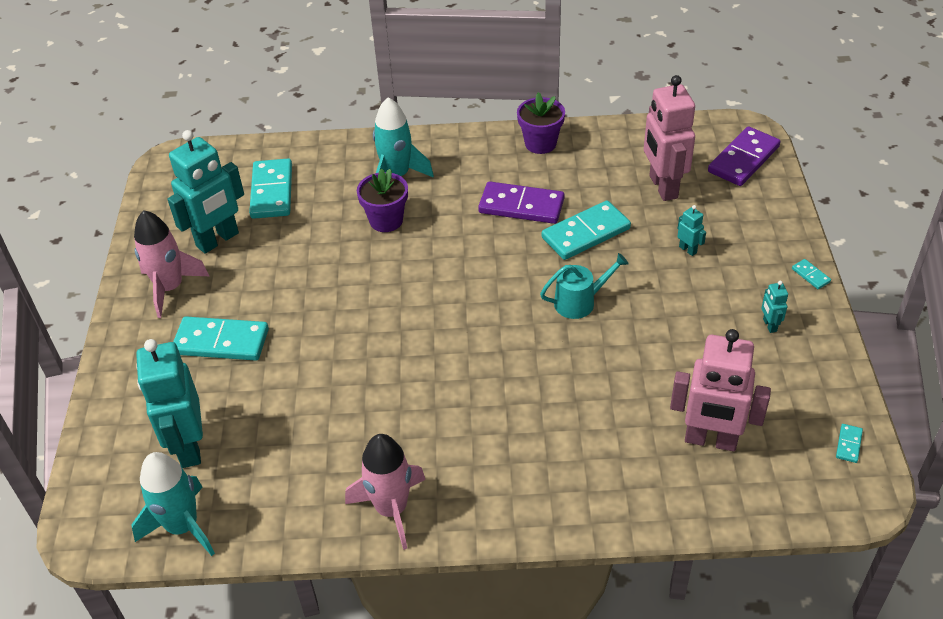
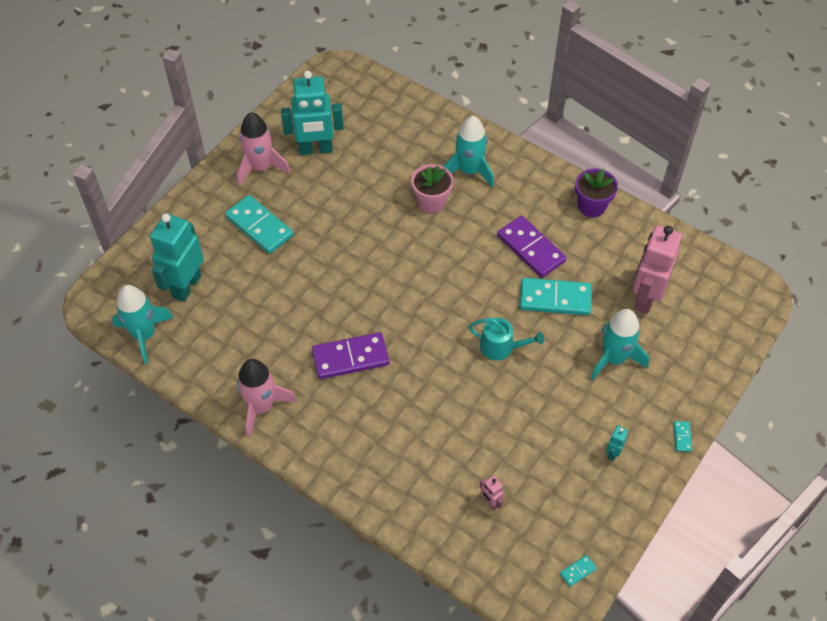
camera: 35 degrees right, 10 degrees up
turquoise domino [249,158,292,219] -> none
purple flower pot [357,168,408,232] -> pink flower pot [411,164,453,213]
pink robot [670,329,771,452] -> pink robot [480,475,504,510], size x0.42
turquoise robot [677,205,706,256] -> turquoise rocket [590,309,649,380]
purple domino [708,126,780,186] -> purple domino moved to [312,332,389,379]

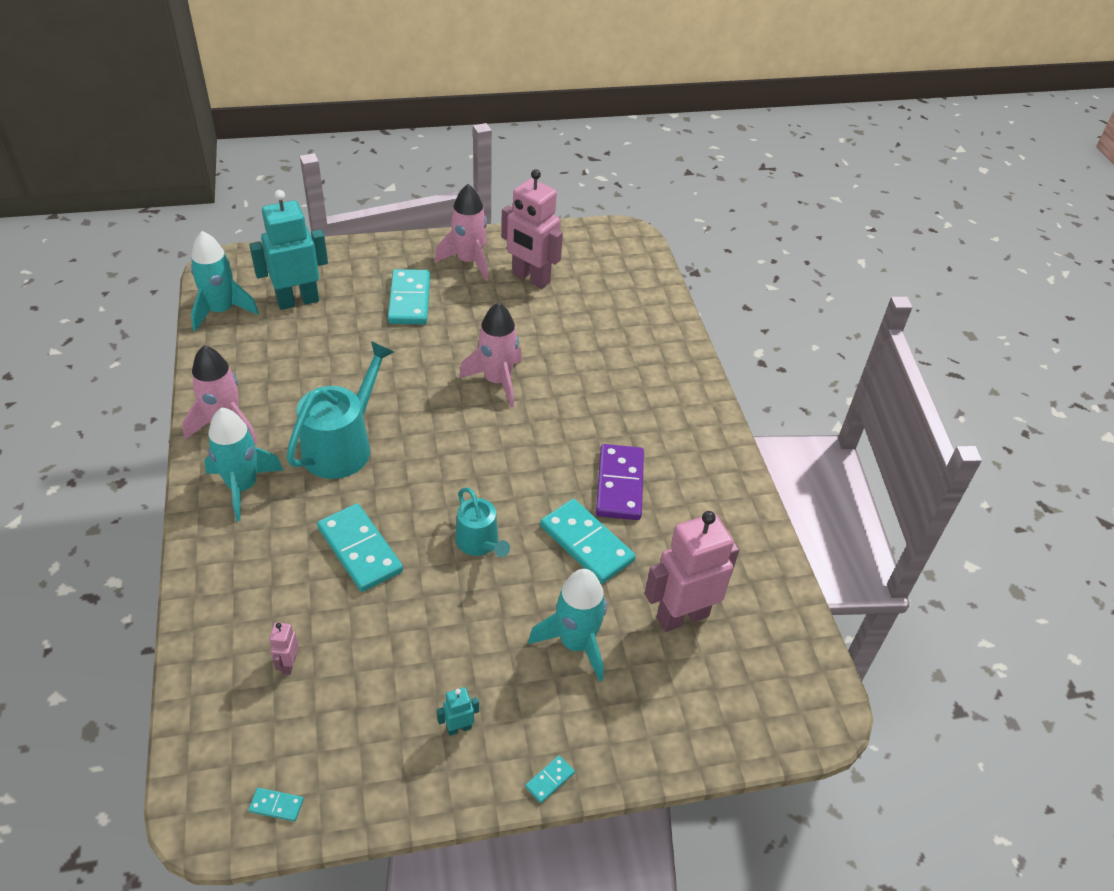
camera: 40 degrees right, 10 degrees down
turquoise robot [281,71,344,155] -> pink robot [501,169,563,289]
purple domino [312,332,389,379] -> turquoise watering can [286,341,394,479]
pink flower pot [411,164,453,213] -> none
turquoise rocket [443,116,494,188] -> turquoise rocket moved to [204,407,284,521]
purple flower pot [575,168,618,217] -> none
none -> turquoise domino [317,503,403,592]
none -> pink rocket [459,302,522,407]

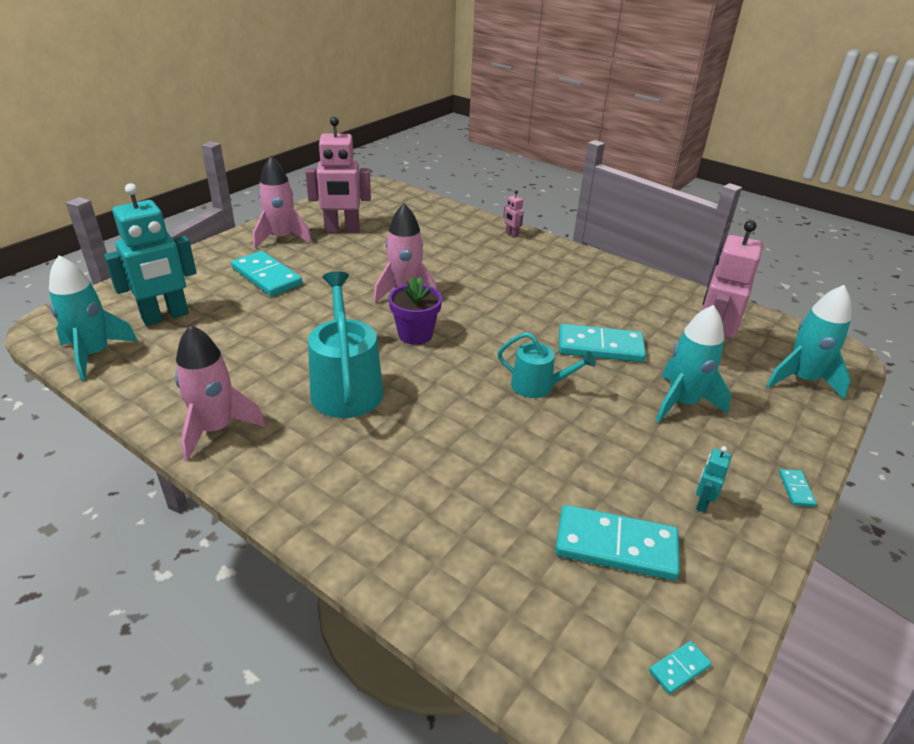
camera: 40 degrees left, 10 degrees down
turquoise rocket [204,407,284,521] -> turquoise rocket moved to [766,285,851,399]
turquoise robot [249,190,328,310] -> turquoise robot turned 150 degrees counterclockwise [104,183,197,326]
pink robot [269,622,299,675] -> pink robot moved to [503,190,524,238]
turquoise domino [317,503,403,592] -> turquoise domino moved to [555,505,680,581]
purple domino [596,444,644,520] -> none
none -> purple flower pot [389,276,442,345]

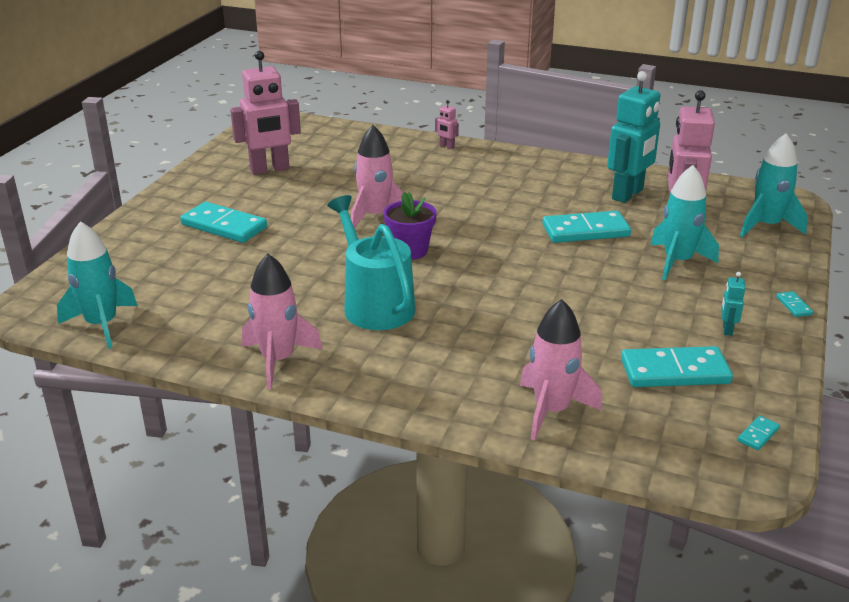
camera: 15 degrees left, 5 degrees down
turquoise robot [104,183,197,326] -> turquoise robot moved to [607,71,660,203]
pink rocket [253,156,312,249] -> pink rocket moved to [520,299,602,441]
turquoise watering can [498,332,596,398] -> none

